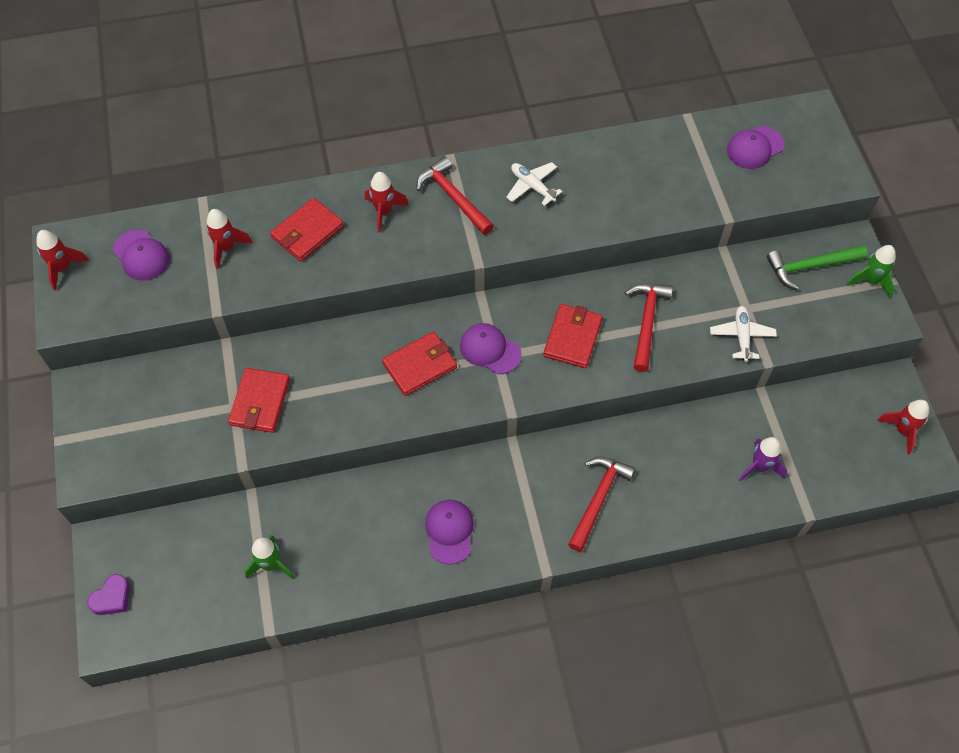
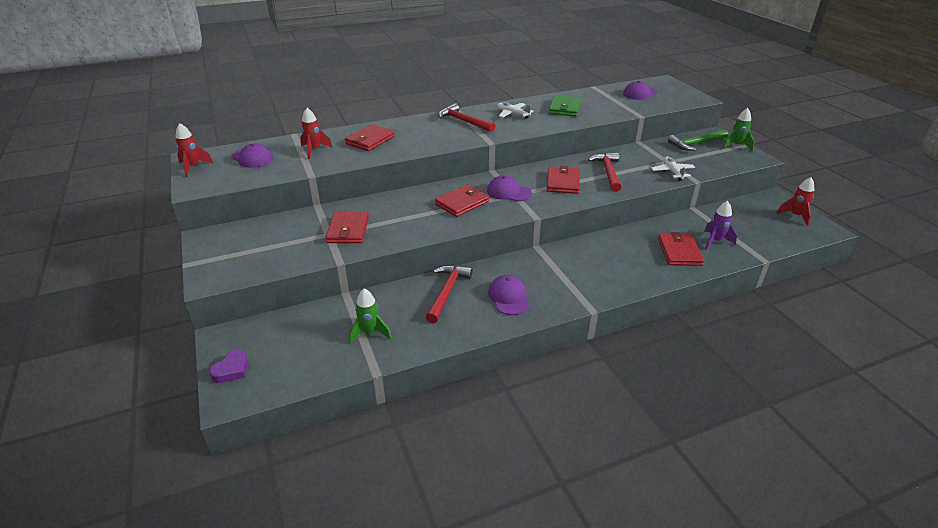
camera: 10 degrees left, 25 degrees down
red rocket [365,172,409,232] -> none
red hammer [568,457,636,552] -> red hammer moved to [426,265,473,323]
none -> green wallet [549,95,581,117]
none -> red wallet [658,232,704,266]

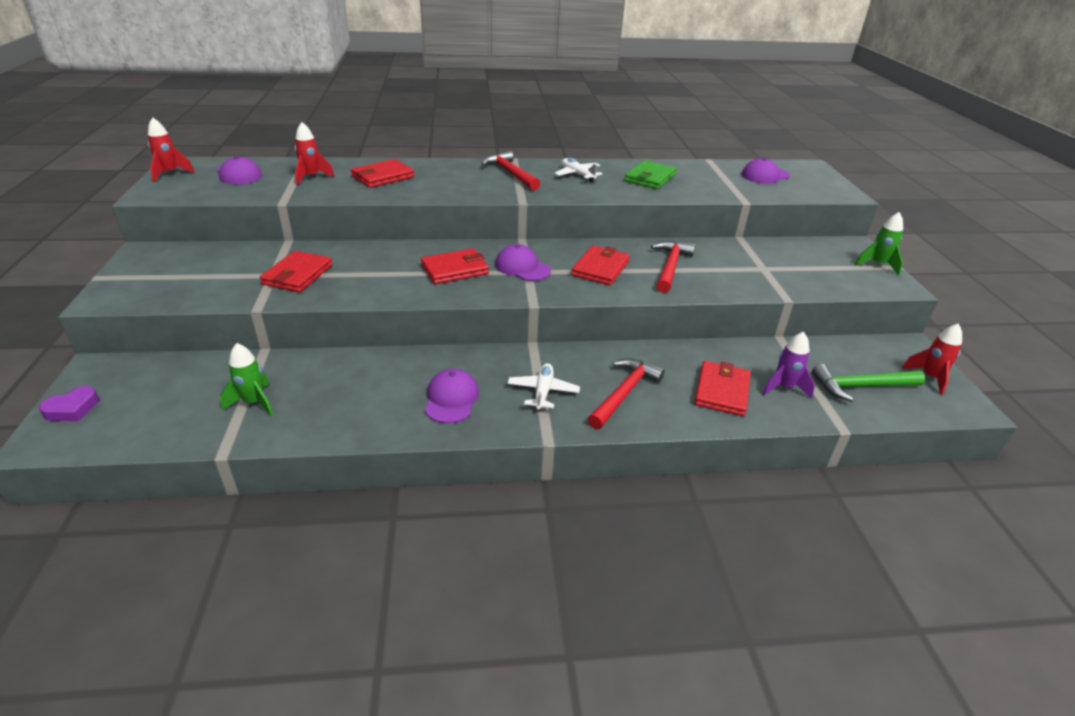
camera: 15 degrees right, 0 degrees up
red hammer [426,265,473,323] -> red hammer moved to [588,358,665,429]
white plane [651,157,696,181] -> white plane moved to [508,363,580,411]
green hammer [668,129,728,151] -> green hammer moved to [812,364,925,402]

